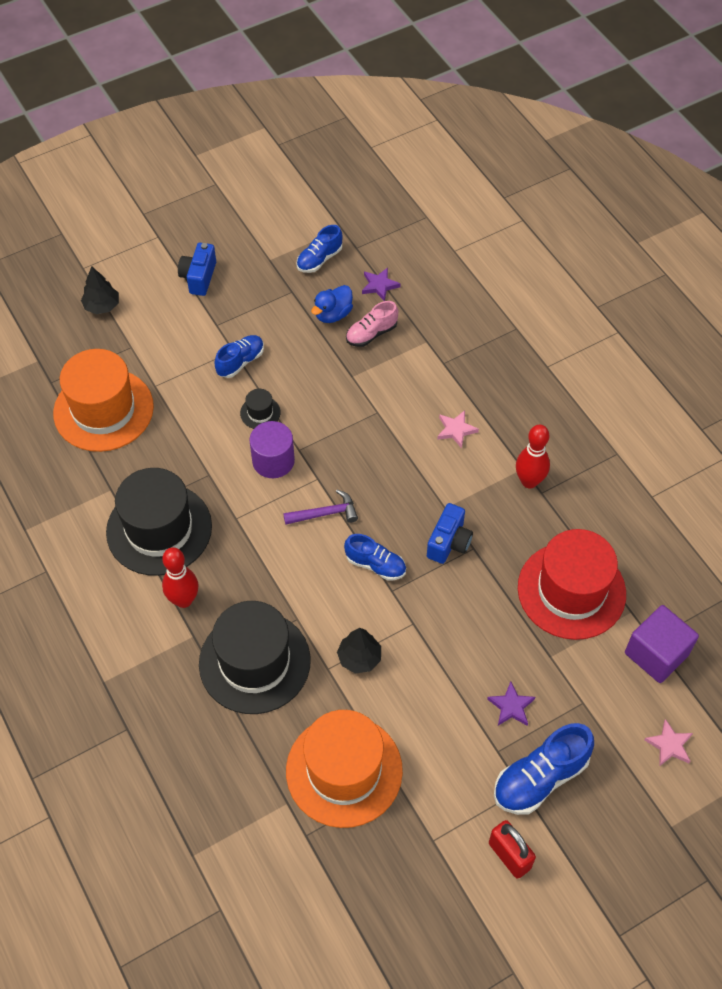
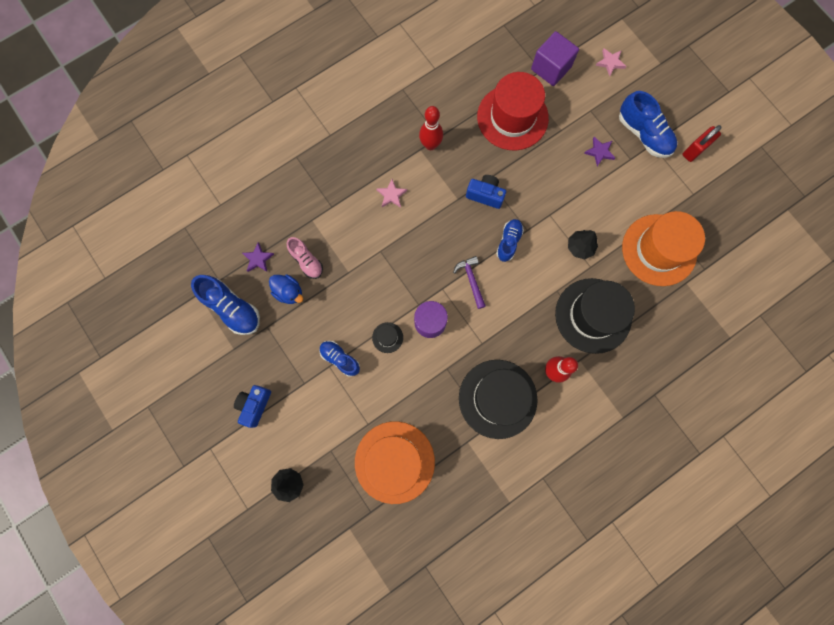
camera: 95 degrees left, 20 degrees up
blue camera [178,243,216,296] -> blue camera turned 105 degrees clockwise [234,385,271,428]
blue shoe [297,225,343,273] -> blue shoe [191,275,260,335], size x1.58

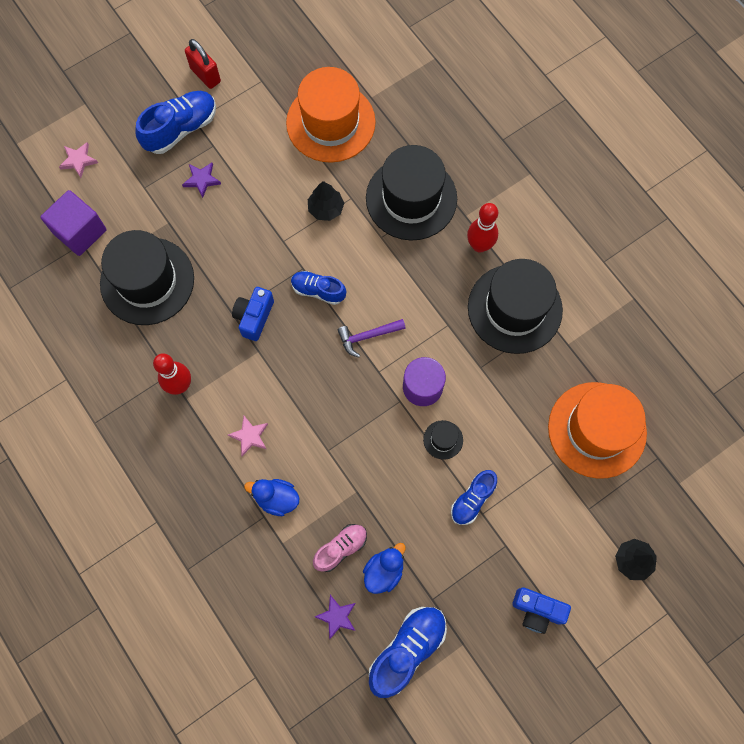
camera: 90 degrees left, 5 degrees down
red hat [477,72,549,150] -> black hat [100,230,194,325]
none -> blue duck [244,479,300,516]

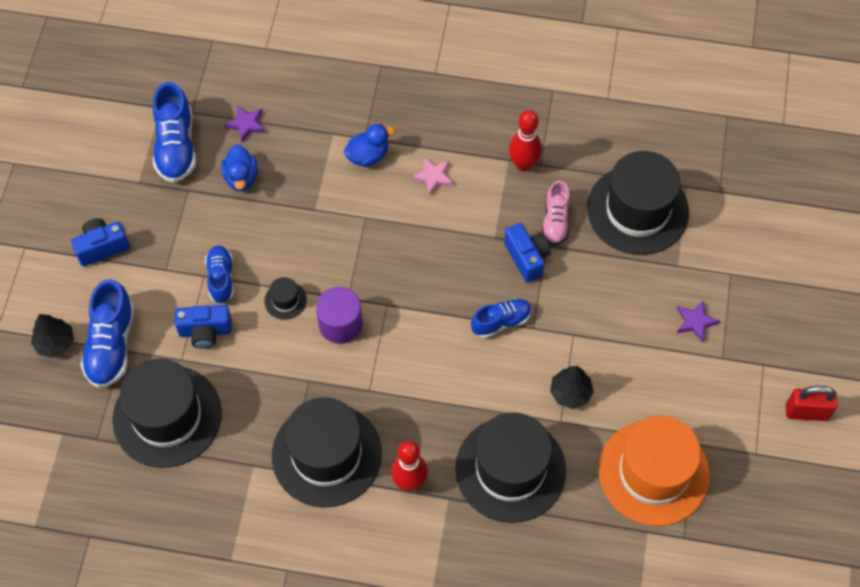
camera: 135 degrees right, 10 degrees down
purple cube [41,190,107,256] -> none
pink star [59,142,98,178] -> none
blue shoe [136,91,216,154] -> blue shoe moved to [80,279,135,388]
pink shoe [313,524,367,572] -> pink shoe moved to [542,180,570,246]
purple hammer [338,319,406,358] -> none
orange hat [548,382,647,479] -> black hat [112,359,222,468]
none -> blue camera [175,305,232,349]

